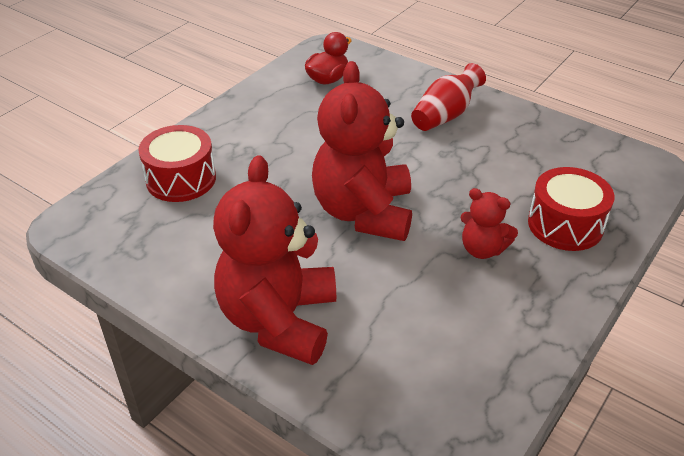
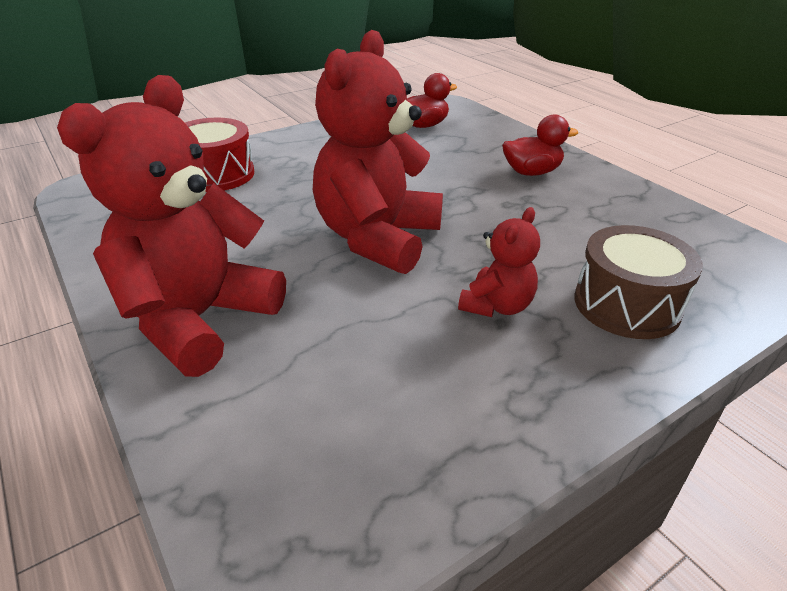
camera: 20 degrees right, 5 degrees down
red vase [411,63,486,131] -> red duck [502,114,578,176]
red teddy bear [460,188,518,259] -> red teddy bear turned 105 degrees counterclockwise [458,207,540,317]
red drum [528,167,614,251] -> brown drum [574,225,703,339]

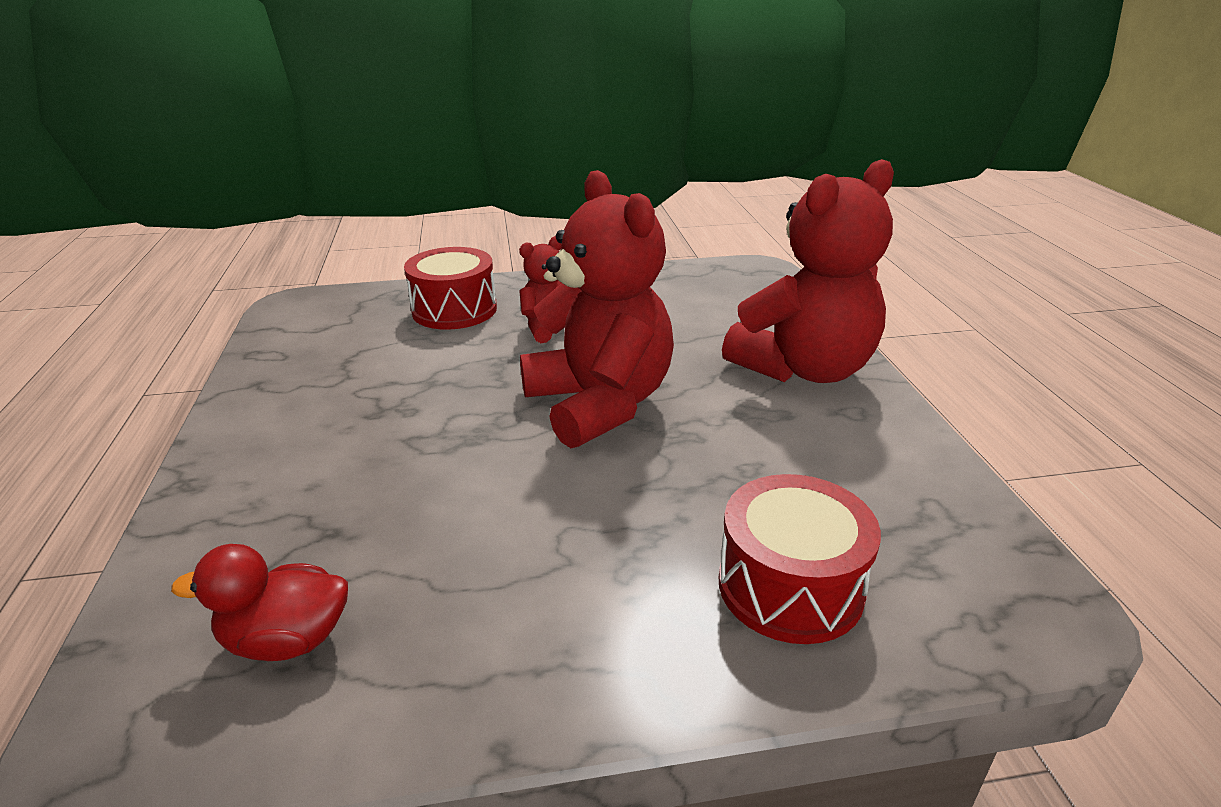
camera: 155 degrees left, 5 degrees down
red teddy bear [313,30,443,274] -> red teddy bear turned 75 degrees counterclockwise [520,170,674,448]
red duck [502,114,578,176] -> none
brown drum [574,225,703,339] -> red drum [404,247,497,330]

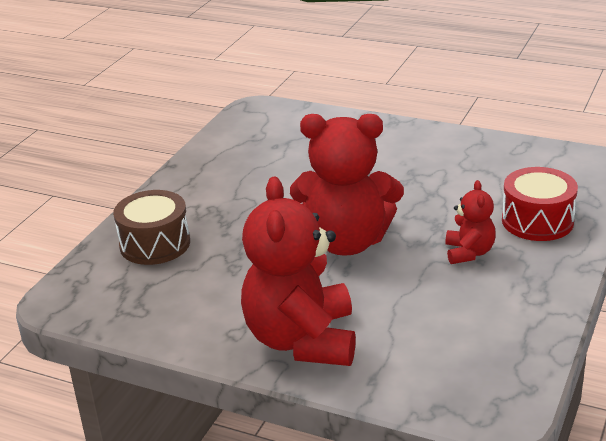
camera: 125 degrees right, 0 degrees up
red duck [171,544,348,661] -> none
red drum [719,474,881,644] -> brown drum [113,190,190,265]

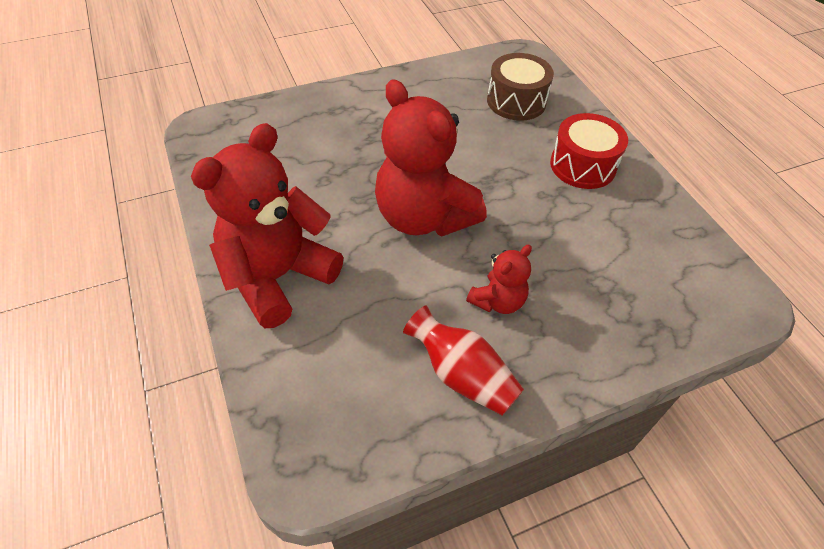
camera: 40 degrees right, 20 degrees up
brown drum [113,190,190,265] -> brown drum moved to [487,53,554,121]
red drum [502,167,578,241] -> red drum moved to [550,113,628,189]
none -> red vase [403,305,524,416]

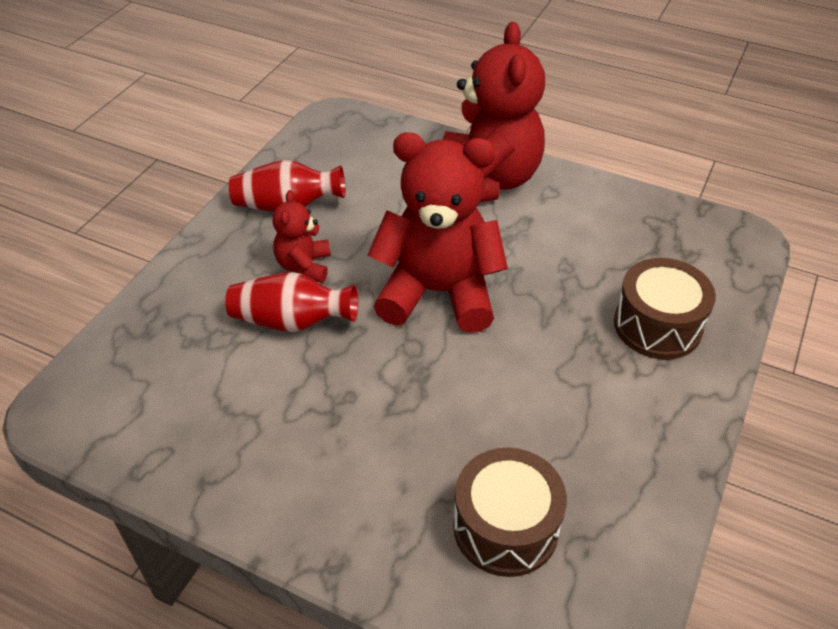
camera: 140 degrees right, 5 degrees down
red drum [550,113,628,189] -> none
none -> red vase [225,272,358,332]
none -> brown drum [614,258,716,359]

